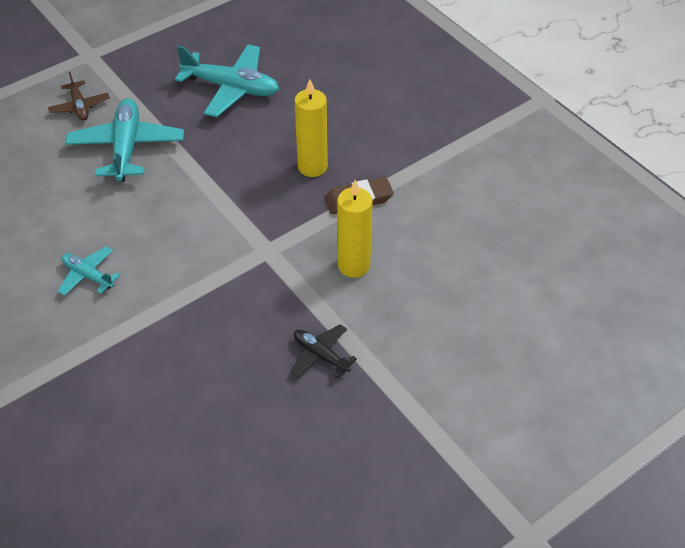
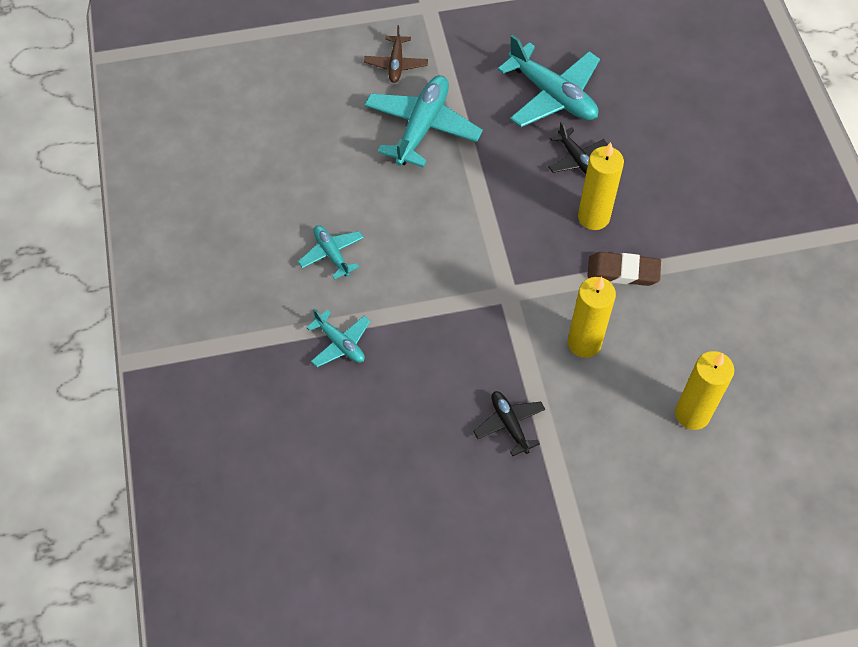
camera: 25 degrees right, 10 degrees up
none -> turquoise plane [306,309,370,367]
none -> black plane [548,122,608,174]
none -> yellow candle [675,351,734,430]

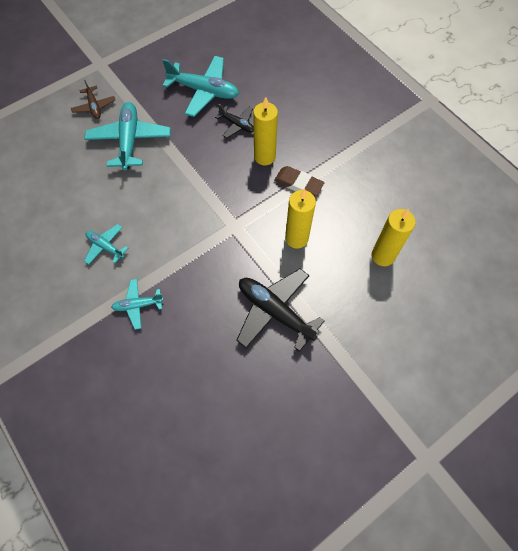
camera: 25 degrees left, 5 degrees up
turquoise plane [306,309,370,367] -> turquoise plane turned 150 degrees clockwise [111,279,164,330]
black plane [473,391,545,456] -> black plane [236,269,324,352], size x1.84
brown eraser [587,252,661,286] -> brown eraser turned 45 degrees clockwise [274,166,325,196]

